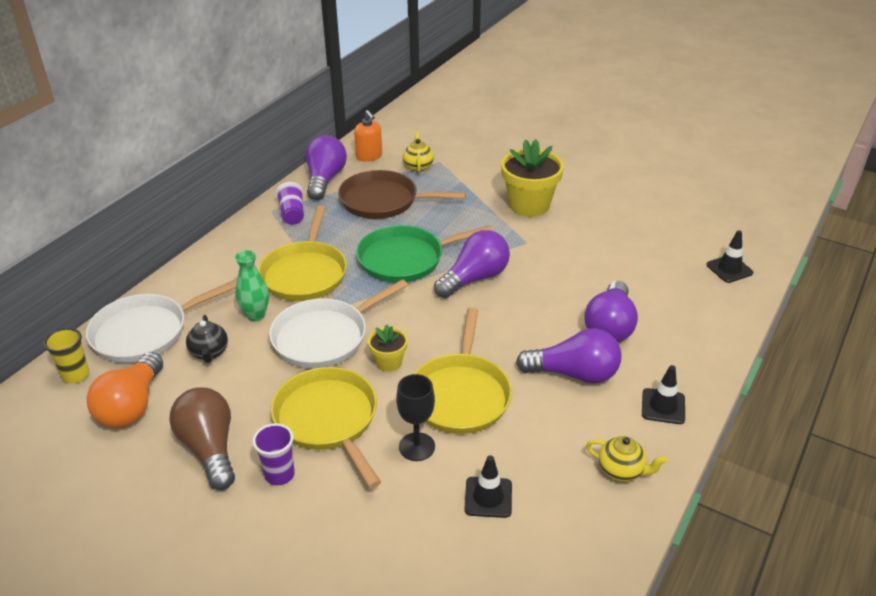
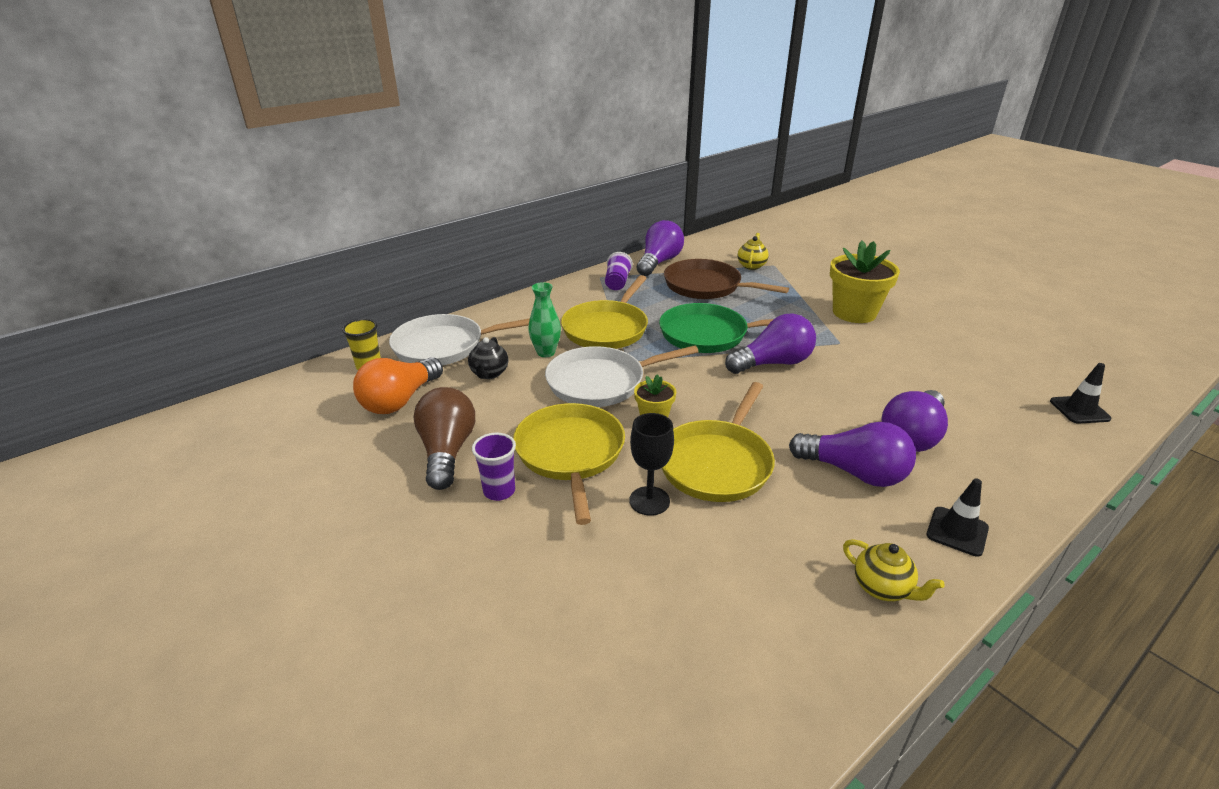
camera: 20 degrees right, 5 degrees down
orange soap dispenser [354,110,382,162] -> none
black traffic cone [464,455,512,518] -> none

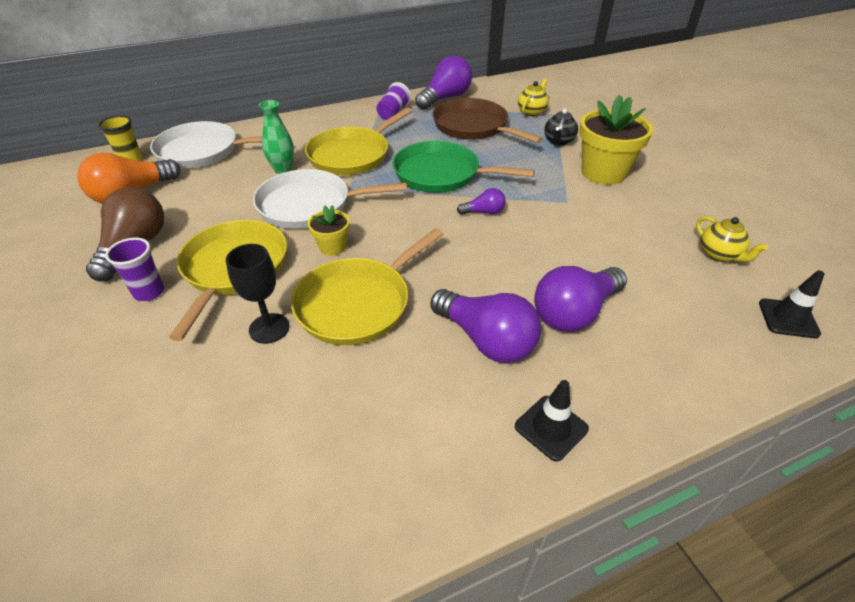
camera: 15 degrees right, 10 degrees up
black teapot [468,337,508,379] -> black teapot moved to [544,109,578,146]
purple light bulb [725,313,816,374] -> purple light bulb [457,188,506,215], size x0.50
yellow teapot [843,539,945,601] -> yellow teapot moved to [696,216,768,262]

